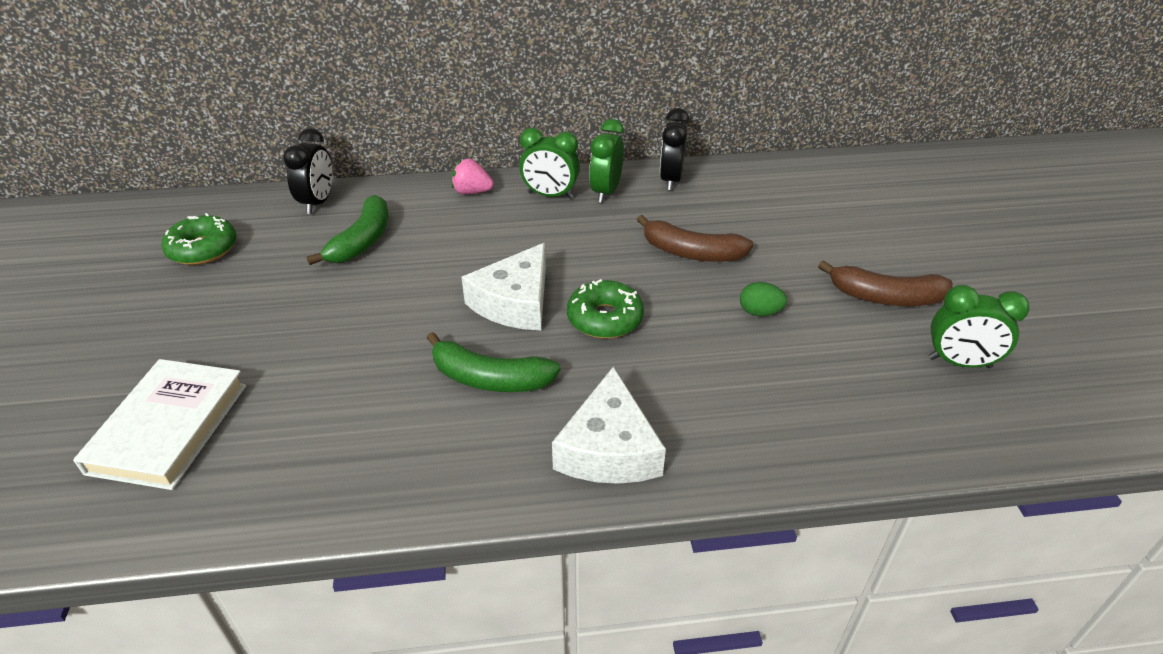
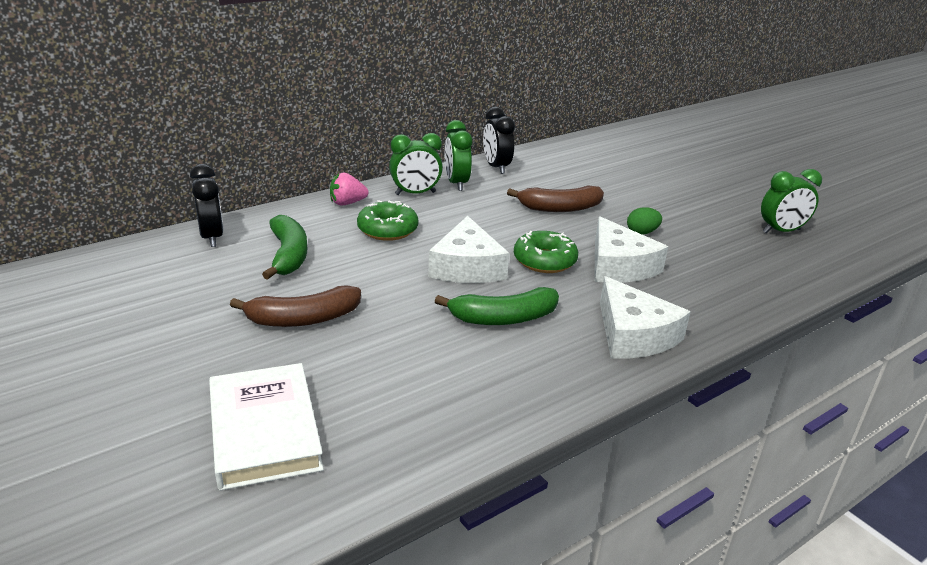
camera: 30 degrees left, 10 degrees down
green donut [161,213,236,265] -> green donut moved to [357,200,418,241]
brown banana [818,260,953,306] -> brown banana moved to [230,285,361,327]
none -> white cheese [594,216,668,283]

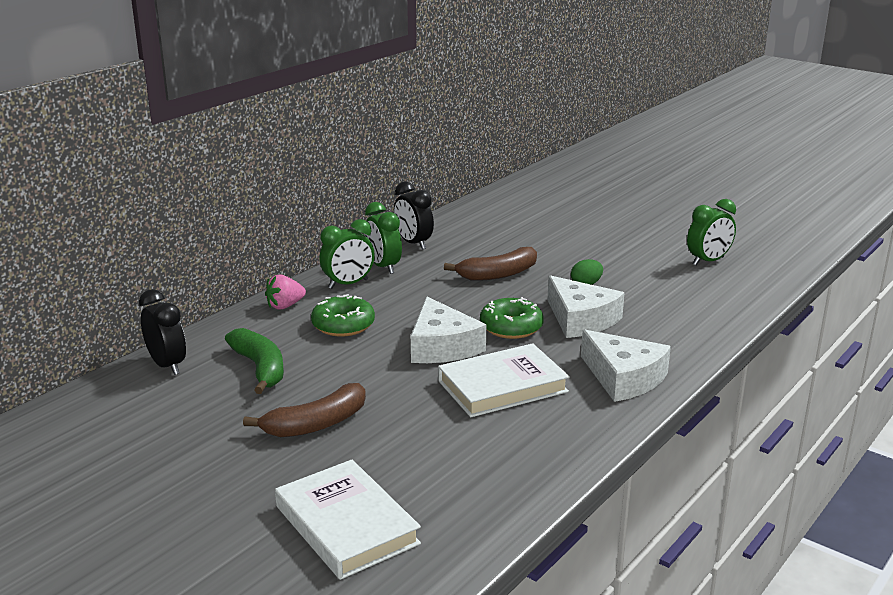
camera: 15 degrees left, 5 degrees down
green banana [434,287,559,325] -> white book [438,343,570,417]

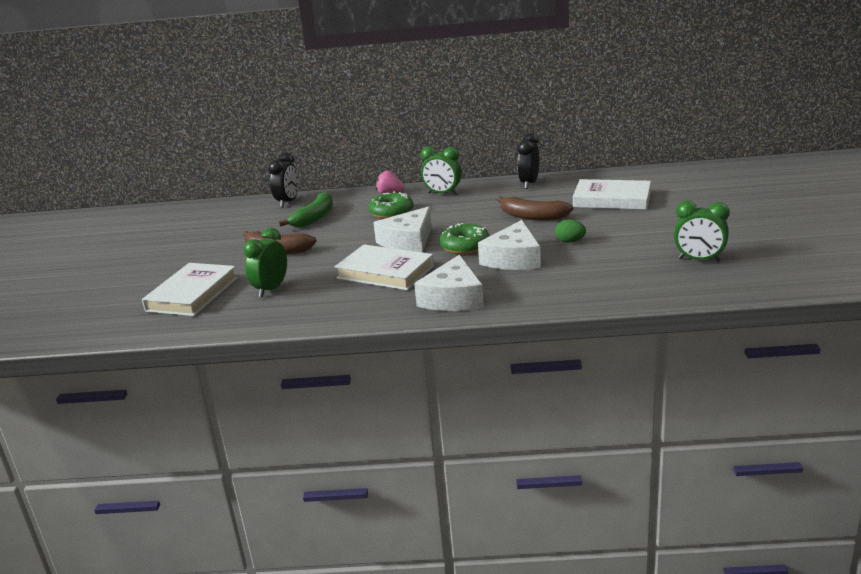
camera: 55 degrees right, 0 degrees up
green clock [365,202,402,274] -> green clock moved to [243,228,287,297]
none -> white book [573,179,651,210]

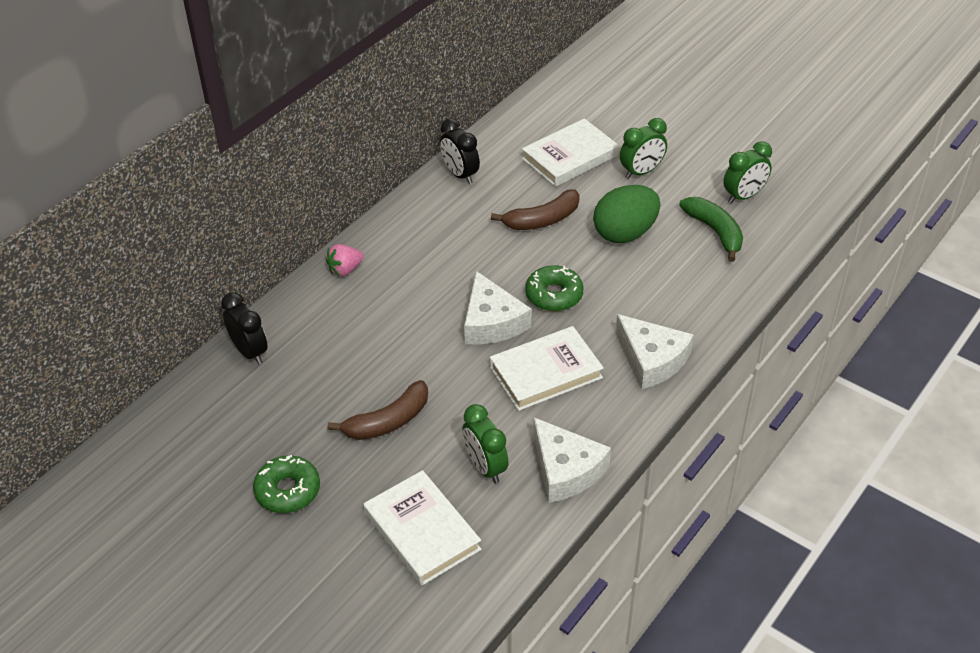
camera: 55 degrees left, 20 degrees up
green banana [279,192,333,227] -> green banana moved to [679,197,743,262]
green donut [368,191,414,219] -> green donut moved to [253,455,320,513]
green clock [421,146,462,195] -> green clock moved to [620,118,667,179]
white cheese [478,220,541,270] -> white cheese moved to [533,417,611,503]
green egg [555,220,586,243] -> green egg [593,185,660,243], size x2.16

